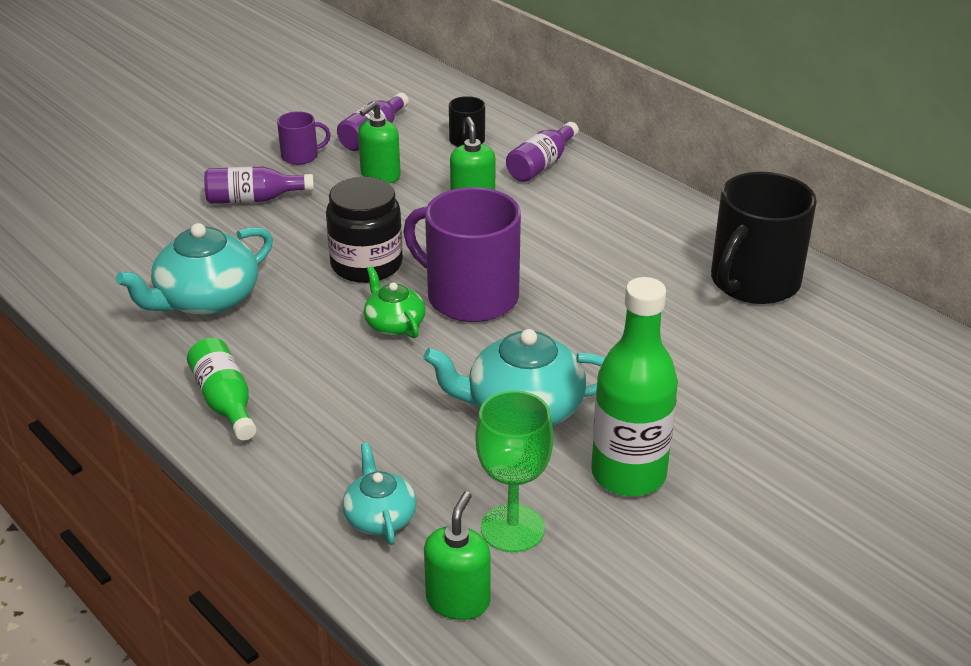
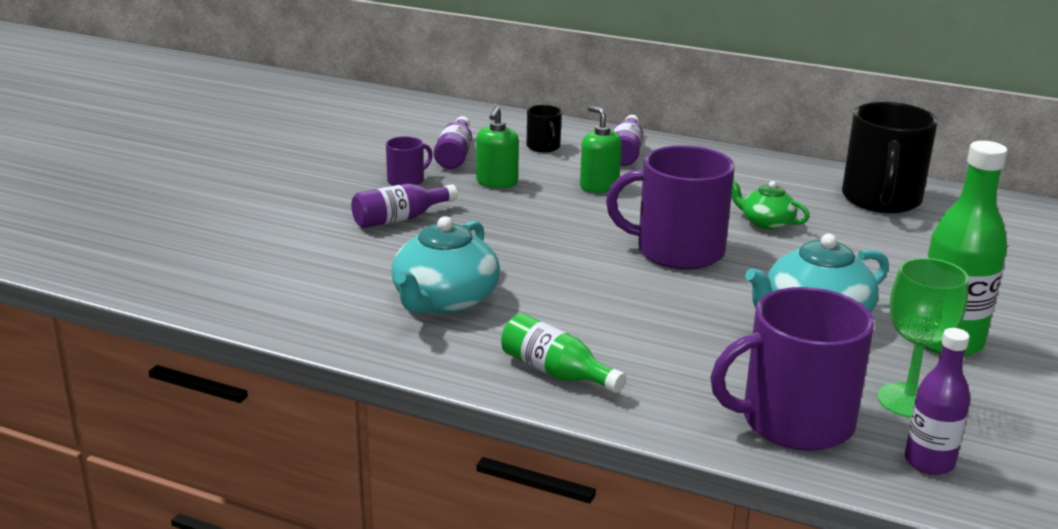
camera: 25 degrees left, 10 degrees down
black jar [326,177,403,283] -> none
turquoise teapot [342,443,417,545] -> purple mug [710,287,874,451]
green teapot [364,266,425,338] -> green teapot moved to [732,180,810,230]
green soap dispenser [424,491,491,620] -> purple bottle [905,328,970,475]

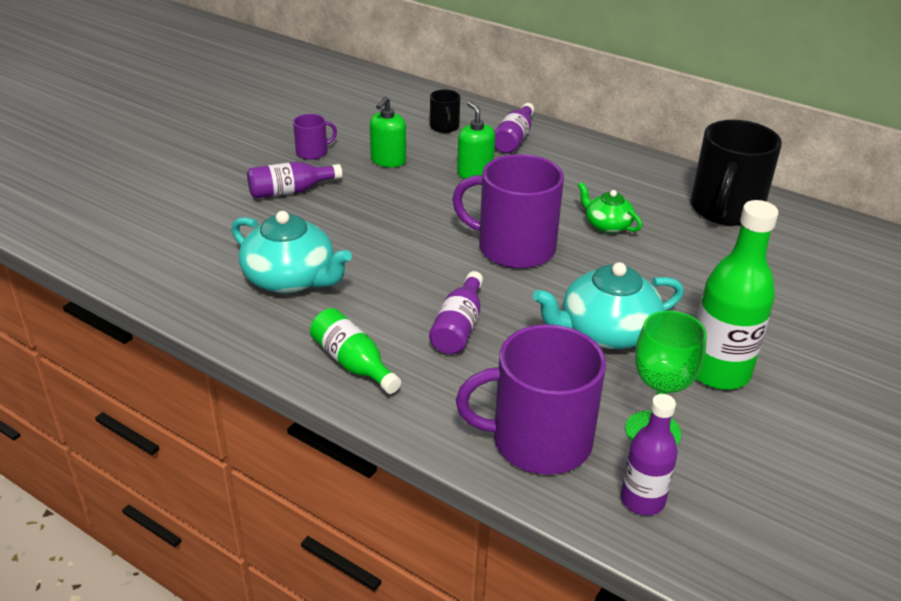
camera: 10 degrees right, 10 degrees up
turquoise teapot [391,216,500,314] -> turquoise teapot turned 90 degrees counterclockwise [231,211,352,293]
purple bottle [434,116,472,169] -> purple bottle moved to [429,271,483,354]

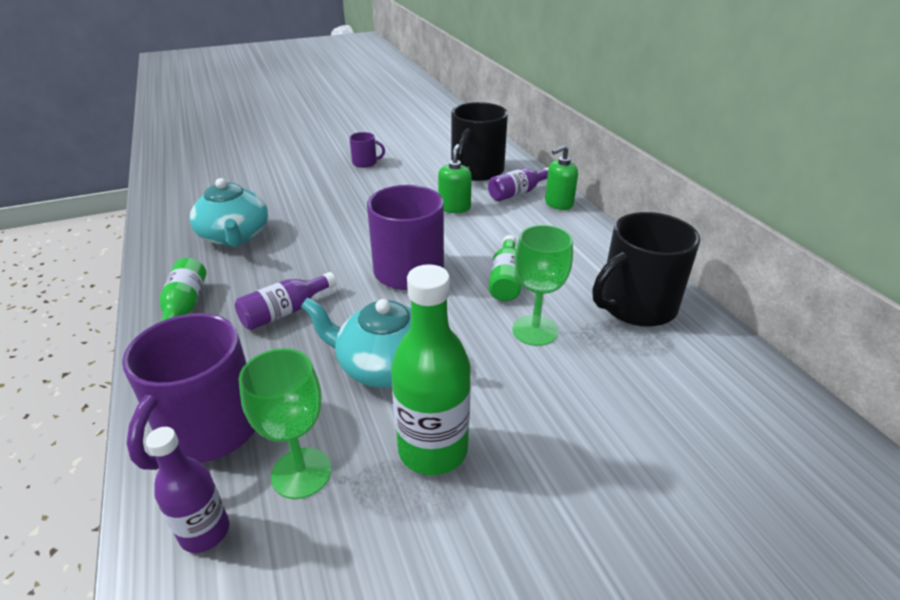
camera: 35 degrees right, 0 degrees up
purple bottle [247,162,342,199] -> none
green soap dispenser [370,96,406,167] -> green soap dispenser moved to [545,145,578,210]
black mug [430,90,460,133] -> black mug [451,102,508,181], size x2.12
purple mug [456,324,606,474] -> purple mug turned 105 degrees counterclockwise [122,313,255,470]
green teapot [578,182,642,233] -> green bottle [489,235,521,301]
none -> green goblet [512,225,573,346]

